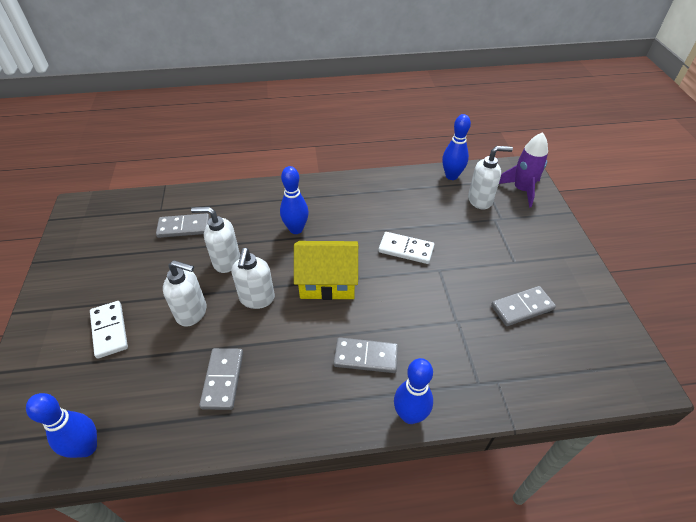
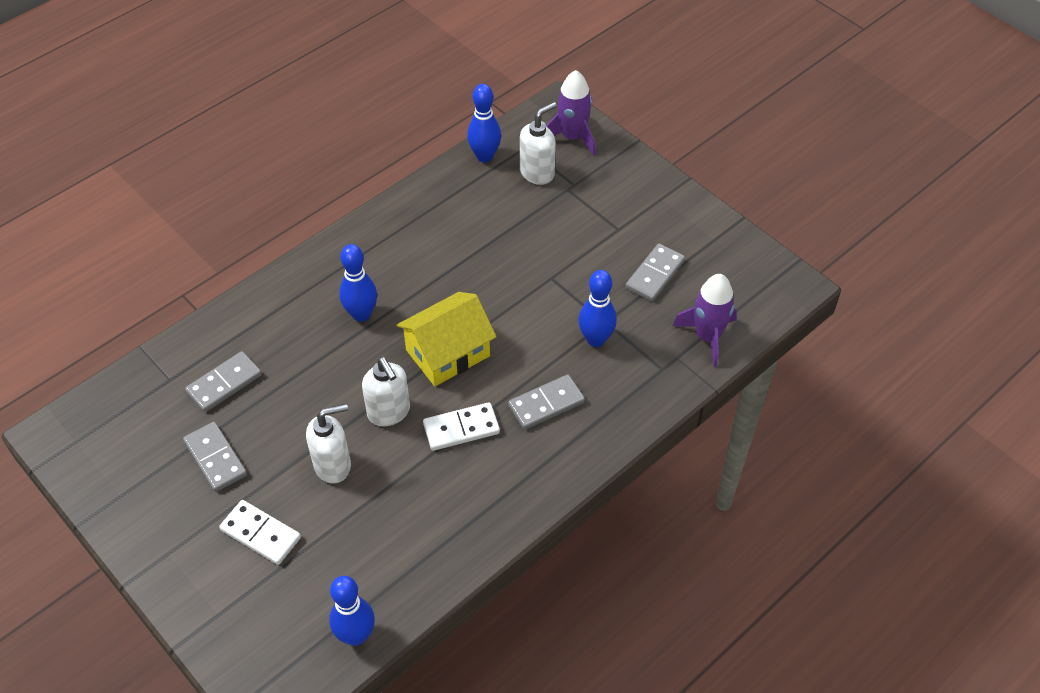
camera: 35 degrees left, 5 degrees up
white soap dispenser [191,207,240,273] -> none
grey domino [199,348,243,410] -> grey domino moved to [183,422,247,492]
white domino [378,232,434,264] -> white domino moved to [423,402,500,451]
blue bowling pin [394,358,433,424] -> blue bowling pin moved to [579,270,617,347]
none -> purple rocket [673,274,737,367]

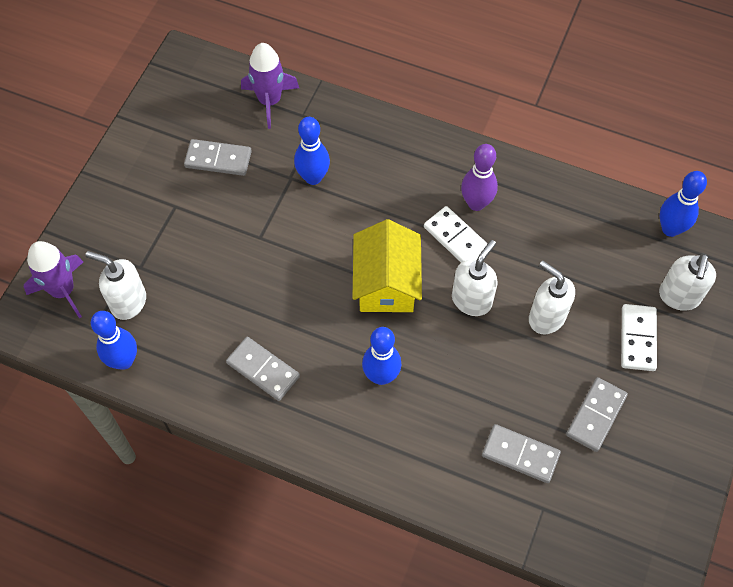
camera: 115 degrees left, 10 degrees up
yellow house [396,292,497,386] -> yellow house turned 60 degrees clockwise [353,219,422,312]
grey domino [508,375,585,430] -> grey domino moved to [226,337,300,401]
none -> purple bowling pin [461,144,498,211]
none -> white soap dispenser [659,253,716,311]

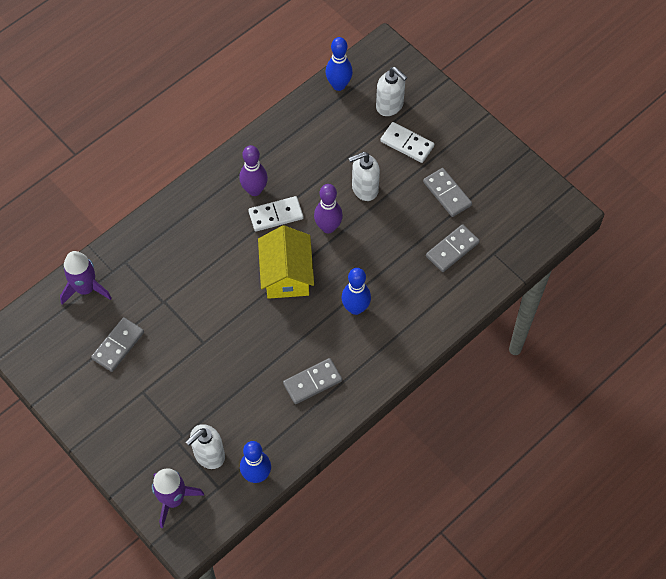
camera: 65 degrees left, 0 degrees up
blue bowling pin [294,117,330,185] -> none
yellow house [353,219,422,312] -> yellow house turned 60 degrees clockwise [258,225,314,299]
white soap dispenser [452,240,498,316] -> purple bowling pin [314,184,343,234]

